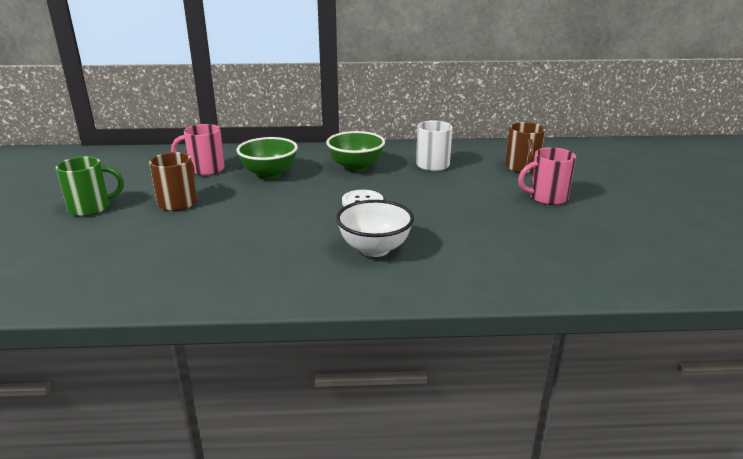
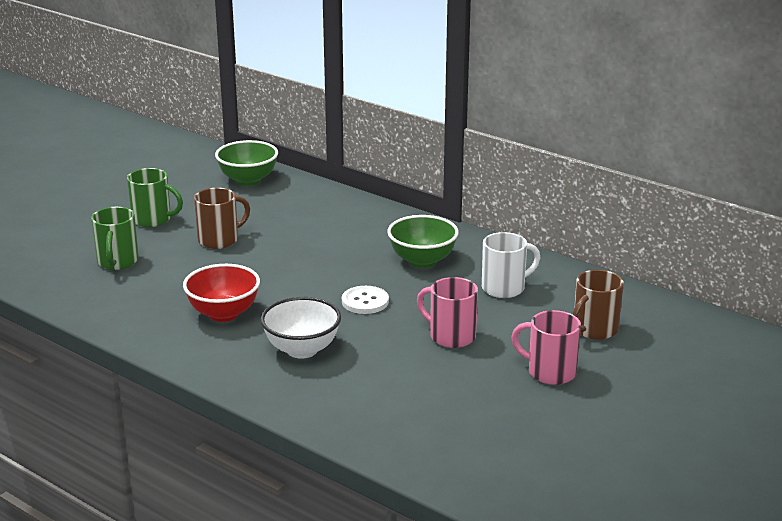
camera: 40 degrees right, 0 degrees up
pink mug [171,124,225,176] -> pink mug moved to [417,277,478,348]
green bowl [237,137,298,179] -> green bowl moved to [215,140,278,186]
none -> green mug [91,207,139,270]
none -> red bowl [183,264,260,322]

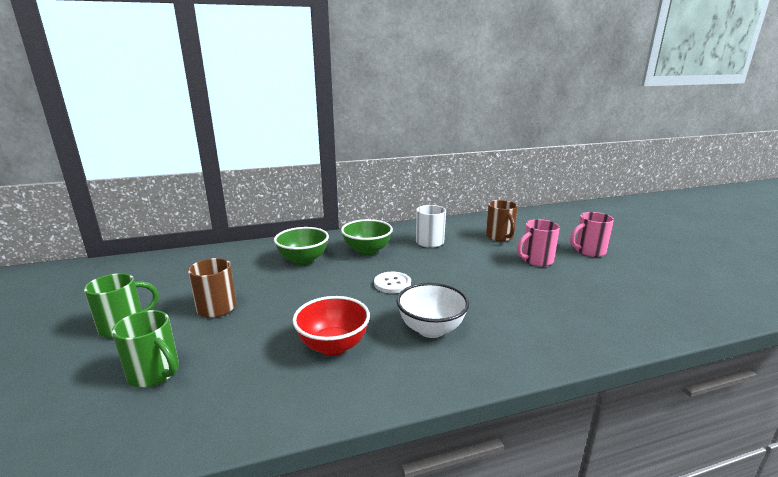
camera: 55 degrees left, 5 degrees down
green bowl [215,140,278,186] -> green bowl moved to [274,227,329,265]
pink mug [417,277,478,348] -> pink mug moved to [570,212,614,257]

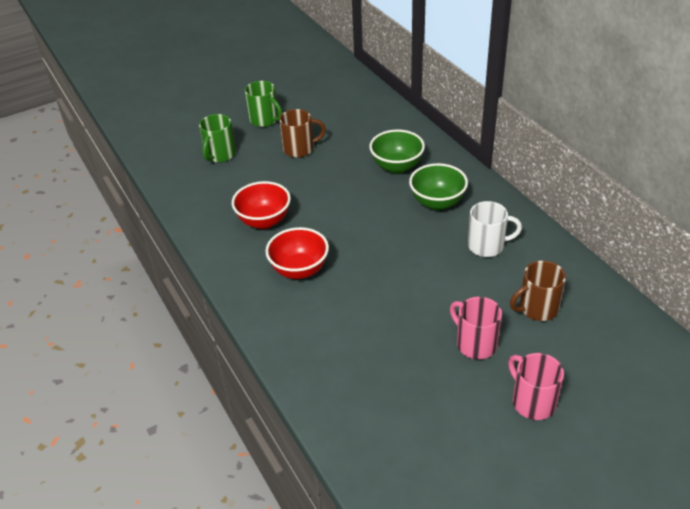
camera: 80 degrees right, 20 degrees up
white button [374,272,411,294] -> none
white bowl [396,283,469,338] -> red bowl [265,227,329,279]

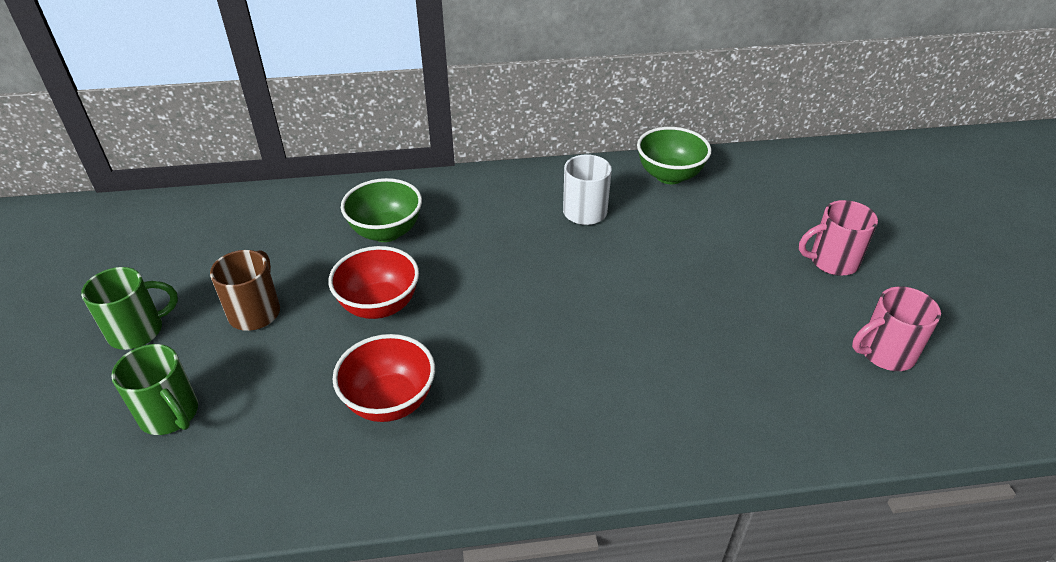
camera: 70 degrees left, 0 degrees up
red bowl [265,227,329,279] -> red bowl moved to [328,246,419,319]
green bowl [409,163,468,210] -> green bowl moved to [637,127,711,184]
pink mug [450,297,502,359] -> pink mug moved to [852,286,941,371]
brown mug [510,261,566,321] -> none

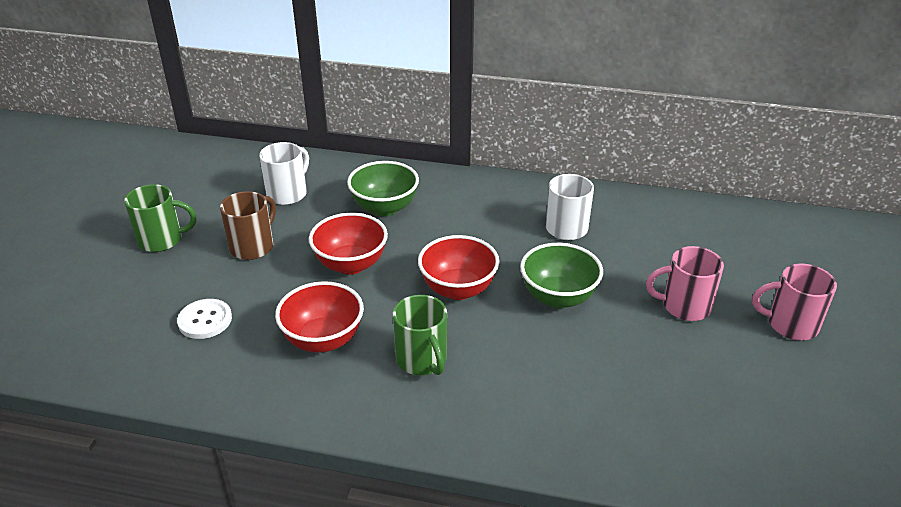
camera: 20 degrees right, 5 degrees down
green mug [111,344,198,435] -> green mug moved to [393,295,447,375]
green bowl [637,127,711,184] -> green bowl moved to [520,243,603,308]
pink mug [852,286,941,371] -> pink mug moved to [646,246,724,321]
none -> white button [177,299,232,339]
none -> white mug [259,142,309,205]
none -> red bowl [418,235,499,300]

